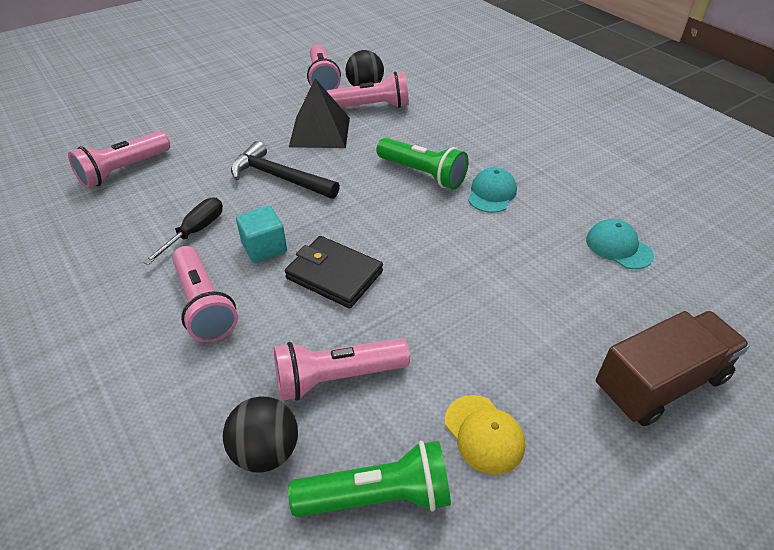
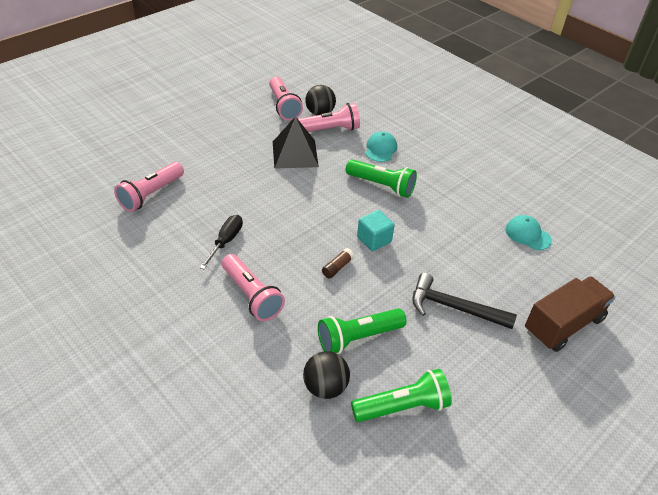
camera: 10 degrees left, 0 degrees up
black hammer [231,141,340,199] -> black hammer moved to [412,273,517,329]
turquoise cube [236,206,287,263] -> turquoise cube moved to [357,210,395,251]
pink flashlight [274,338,410,401] -> green flashlight [318,308,407,354]
black wallet [285,236,383,309] -> brown glue stick [322,248,354,278]
yellow cap [445,395,525,475] -> none
turquoise cap [468,167,517,213] -> turquoise cap moved to [365,131,397,162]

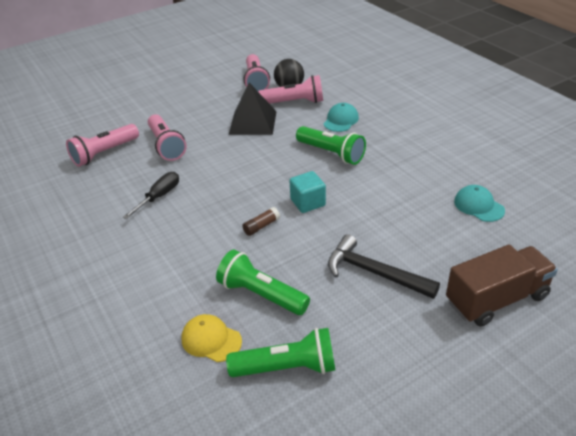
camera: 15 degrees right, 5 degrees down
pink flashlight [222,254,285,321] -> pink flashlight moved to [148,114,187,161]
black ball [303,351,350,399] -> yellow cap [182,314,242,362]
green flashlight [318,308,407,354] -> green flashlight turned 45 degrees clockwise [216,249,310,315]

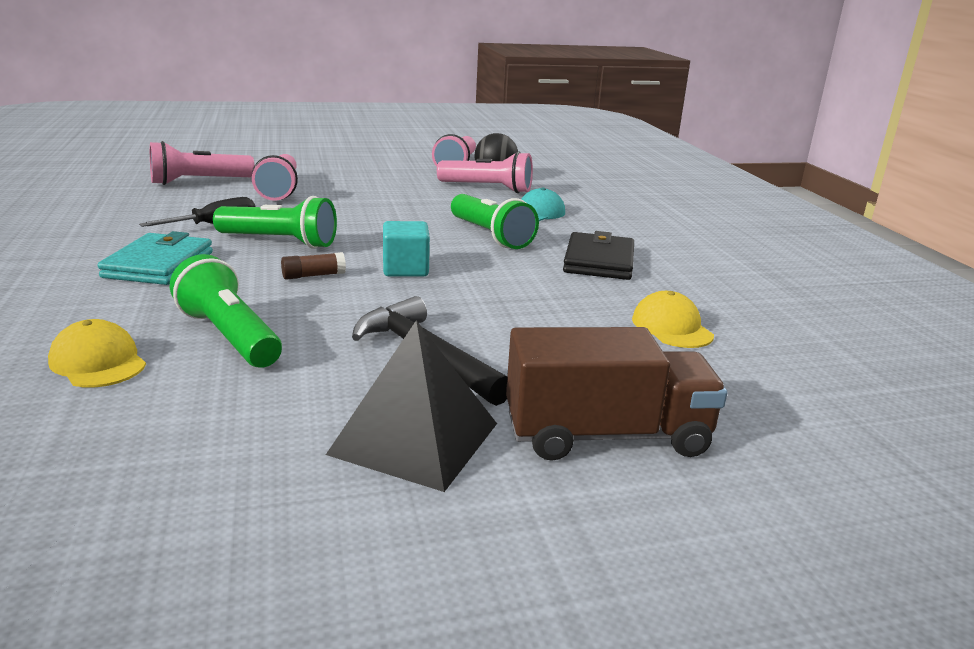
camera: 15 degrees right, 15 degrees down
green flashlight [226,328,336,377] -> green flashlight moved to [213,196,337,249]
black pyramid [229,83,277,135] -> black pyramid moved to [326,320,497,492]
turquoise cap [454,185,505,222] -> yellow cap [632,291,714,348]
none -> turquoise wallet [97,231,213,285]
none -> black wallet [563,231,634,280]

